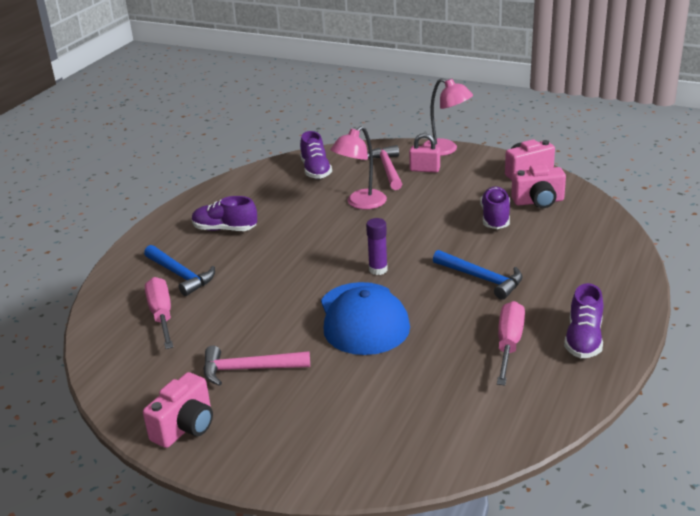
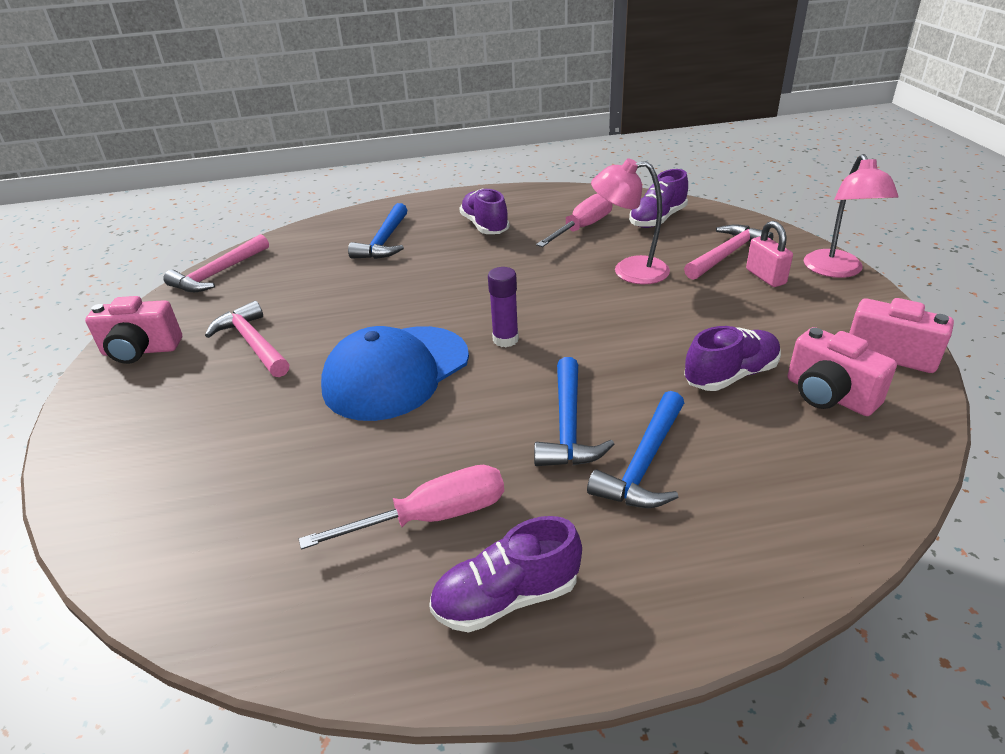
camera: 55 degrees right, 5 degrees up
pink screwdriver [145,277,173,349] -> pink screwdriver moved to [536,193,613,247]
none -> pink hammer [163,234,269,292]
none -> blue hammer [587,391,684,508]

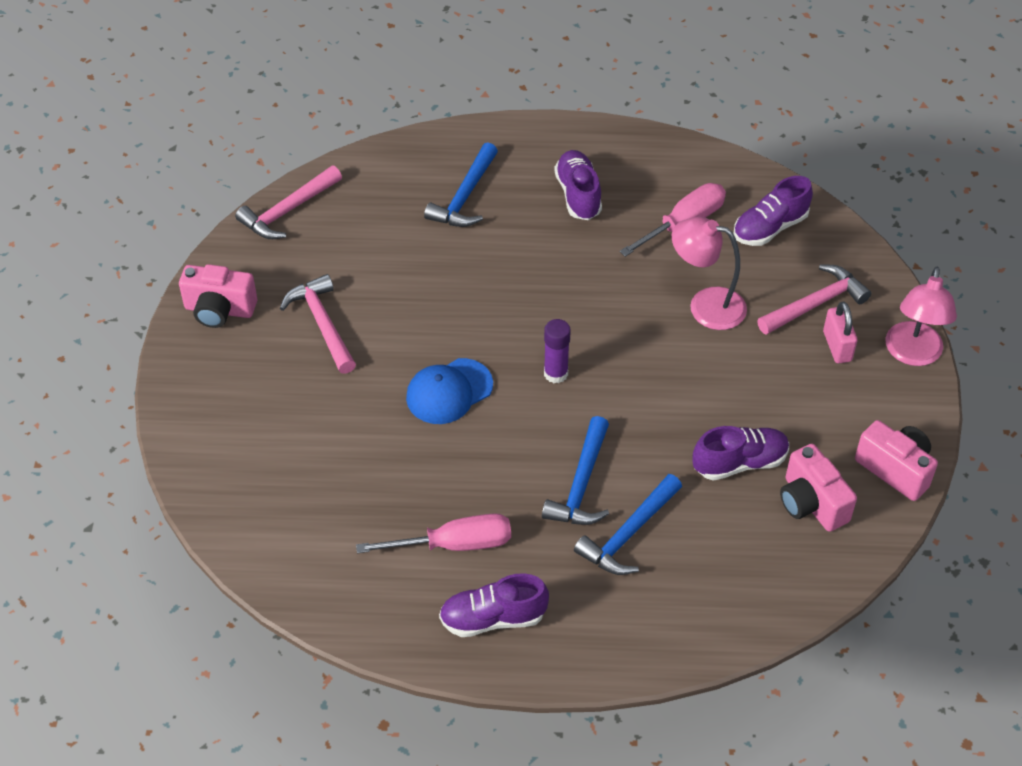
camera: 10 degrees right, 15 degrees up
blue cap [321,326,469,421] -> blue cap [406,358,493,424], size x0.64

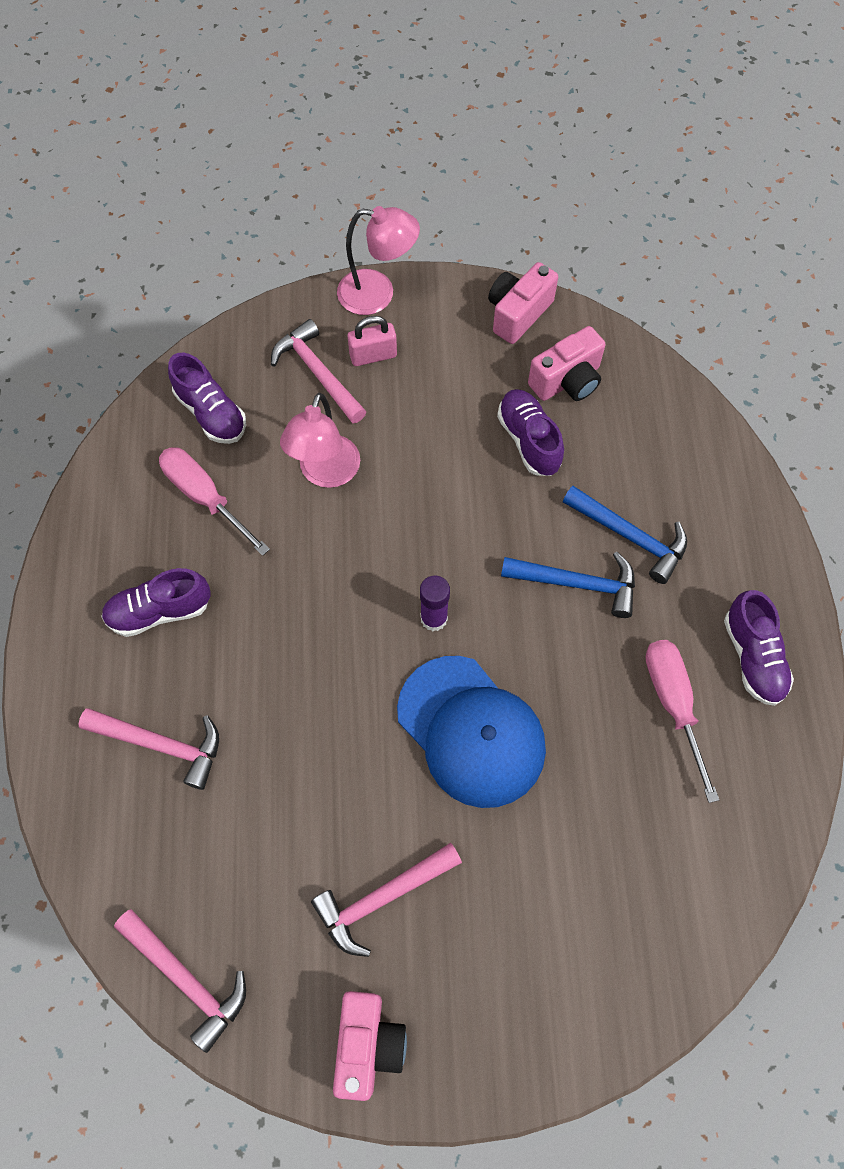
camera: 95 degrees left, 15 degrees up
blue cap [406,358,493,424] -> blue cap [397,656,546,808], size x1.57
blue hammer [424,142,498,227] -> pink hammer [78,708,219,790]

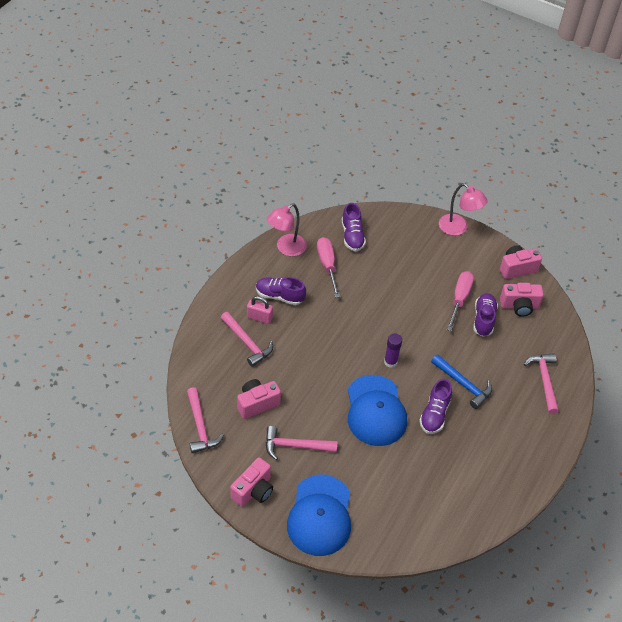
camera: 30 degrees right, 15 degrees down
pink hammer [271,319,366,423] -> pink hammer moved to [524,353,559,414]
pink lamp [280,393,360,488] -> pink lamp moved to [267,203,307,256]
pink padlock [348,316,397,366] -> pink padlock moved to [247,296,273,324]
blue hammer [563,486,687,584] -> none
pink screwdriver [645,640,719,803] -> pink screwdriver moved to [447,271,474,331]
purple shoe [724,590,794,706] -> purple shoe moved to [419,379,452,434]
none -> pink camera [237,379,281,419]
none -> blue cap [287,475,351,556]

